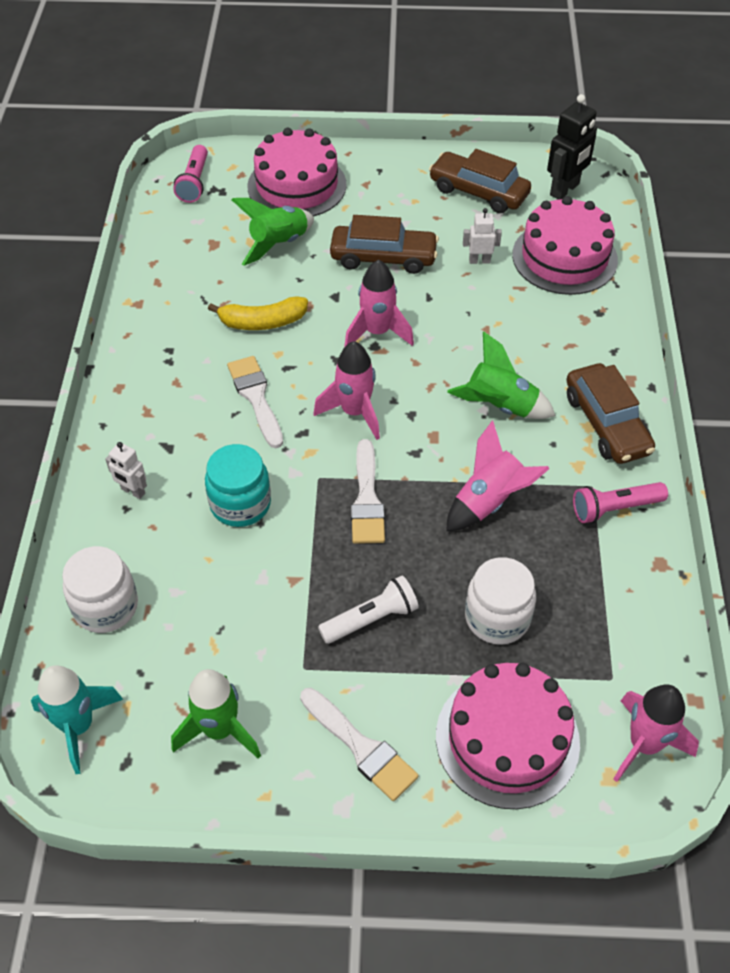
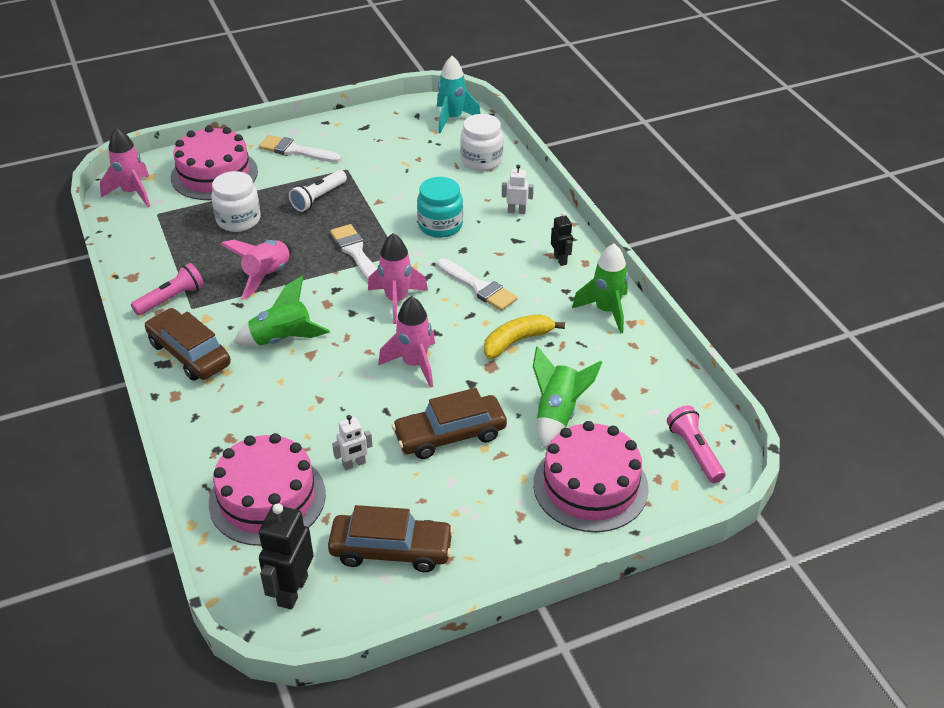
camera: 155 degrees right, 10 degrees down
green rocket [171,669,261,759] -> green rocket moved to [572,244,628,334]
none -> black robot [551,212,573,266]

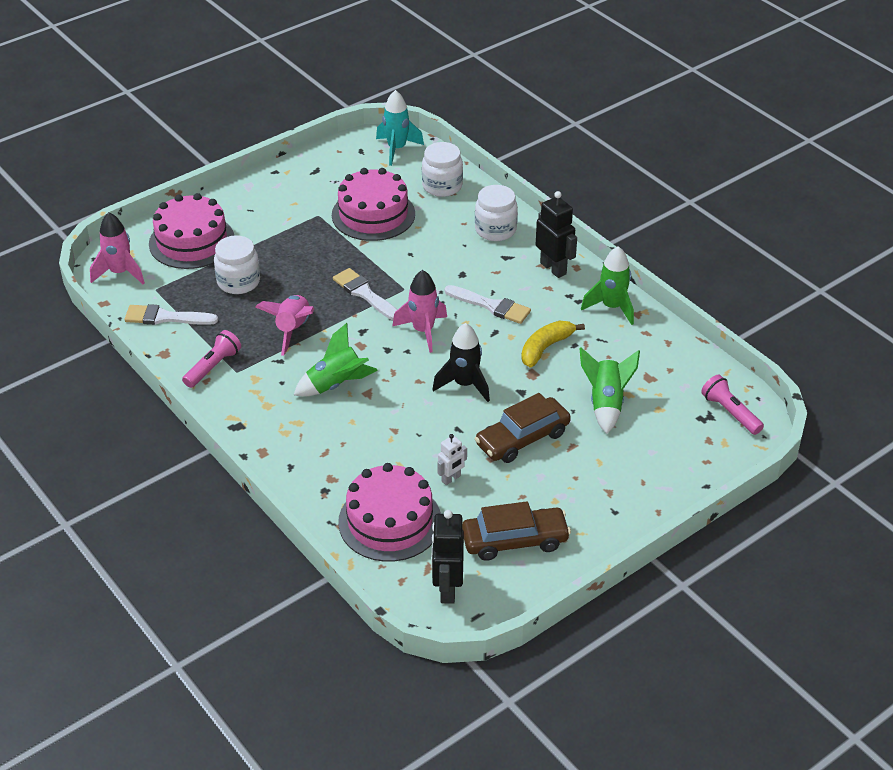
camera: 15 degrees left, 0 degrees up
brown car [145,308,231,381] -> none
white brush [259,135,342,163] -> white brush moved to [124,304,218,325]
white flashlight [289,170,347,212] -> none
pink rocket [378,296,435,388] -> black rocket [432,323,490,402]
turquoise jar [417,177,463,238] -> none
white robot [502,164,534,214] -> white jar [475,185,518,241]
pink cake [533,421,649,532] -> pink cake moved to [332,168,415,241]
black robot [551,212,573,266] -> black robot [536,191,577,278], size x1.73

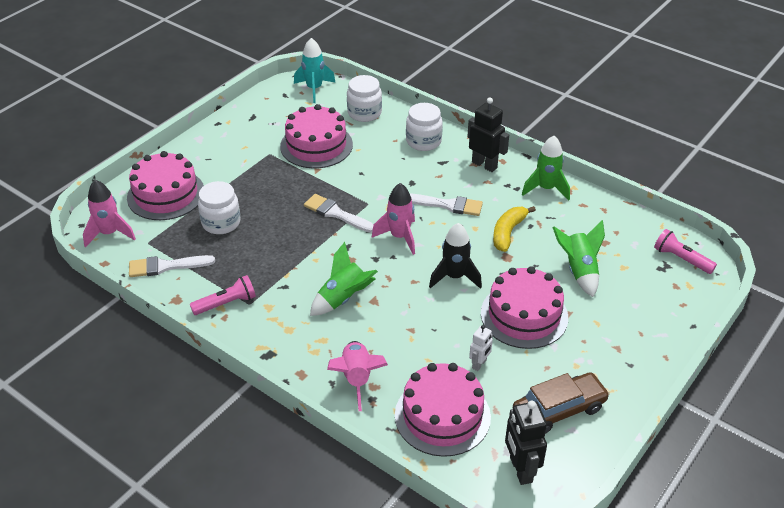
camera: 15 degrees left, 0 degrees up
pink flashlight [182,330,241,388] -> pink flashlight turned 45 degrees clockwise [190,275,256,315]
pink rocket [256,295,314,356] -> pink rocket moved to [327,341,388,411]
brown car [475,393,571,463] -> pink cake [481,266,568,349]

